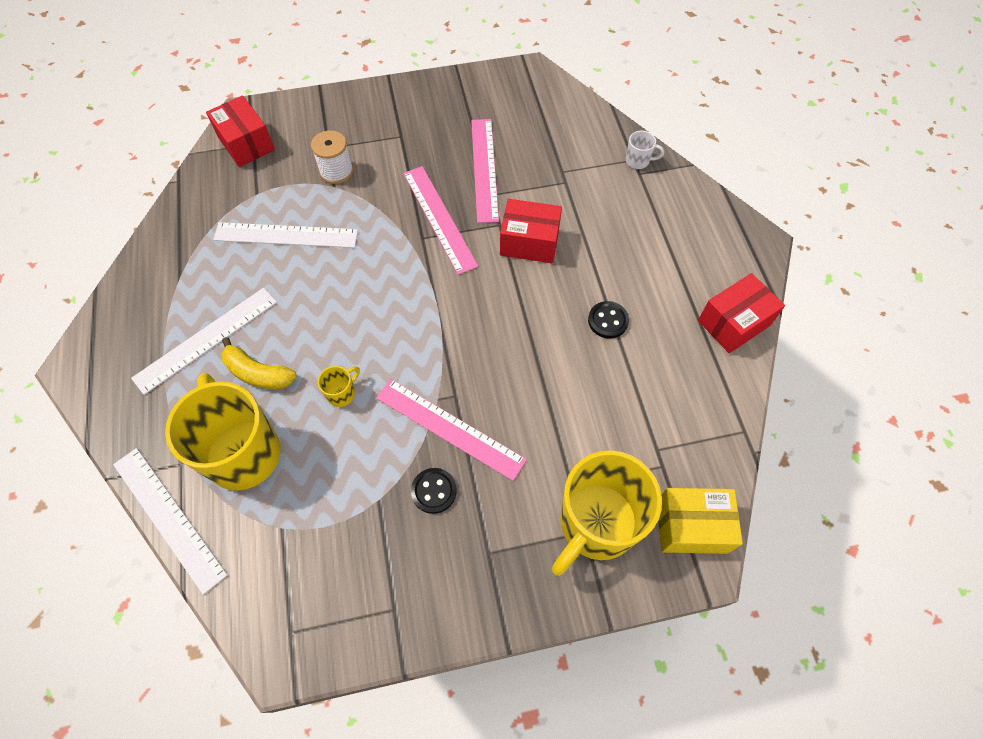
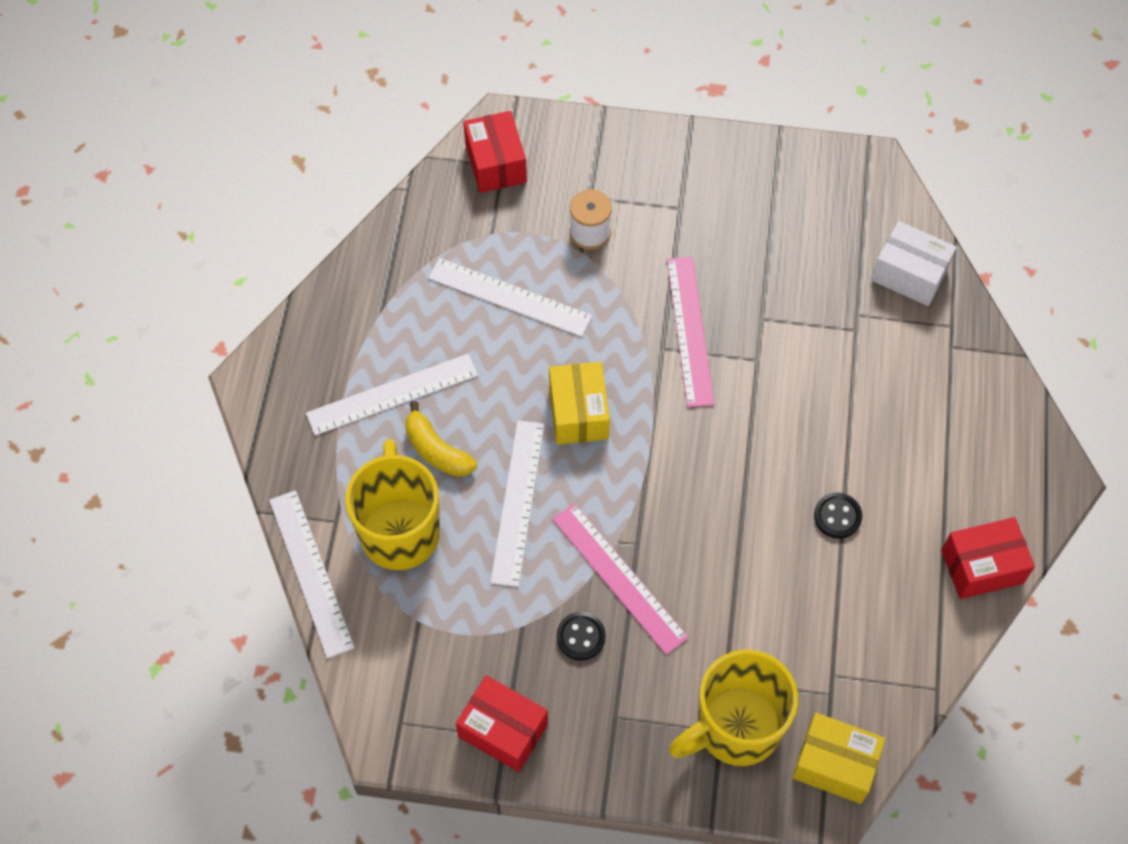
camera: 20 degrees right, 0 degrees up
yellow mug [318,366,360,407] -> white ruler [490,421,544,587]
pink ruler [471,119,499,223] -> none
red box [500,199,562,263] -> red box moved to [456,675,548,772]
white mug [626,131,664,169] -> none
none -> yellow box [549,362,610,445]
none -> white box [871,221,957,306]

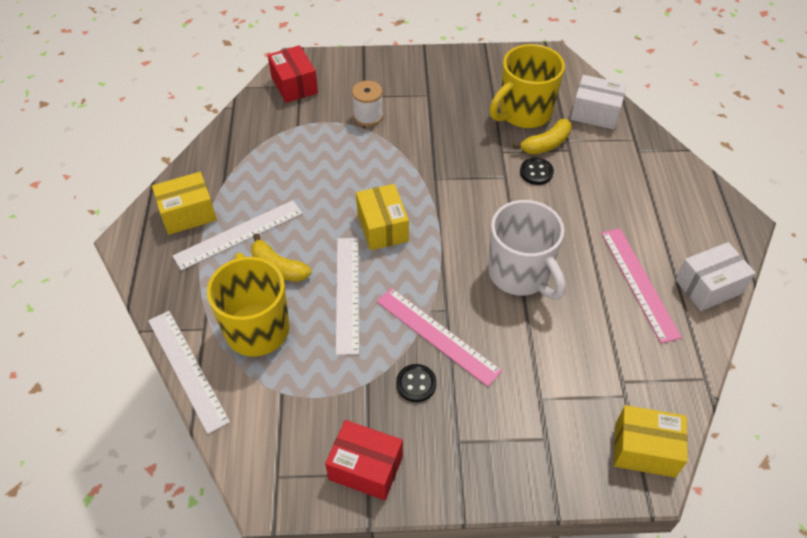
camera: 10 degrees left, 10 degrees down
white ruler [428,258,592,337] -> none
pink ruler [667,257,714,407] -> pink ruler moved to [601,228,682,343]
yellow mug [669,650,798,766] -> yellow mug moved to [489,44,565,128]
black button [814,493,862,539] -> black button moved to [520,158,554,185]
red box [941,517,1035,599] -> white box [675,242,756,311]
none -> yellow box [152,172,217,235]
none -> white mug [488,200,566,299]
none -> yellow banana [513,119,571,154]

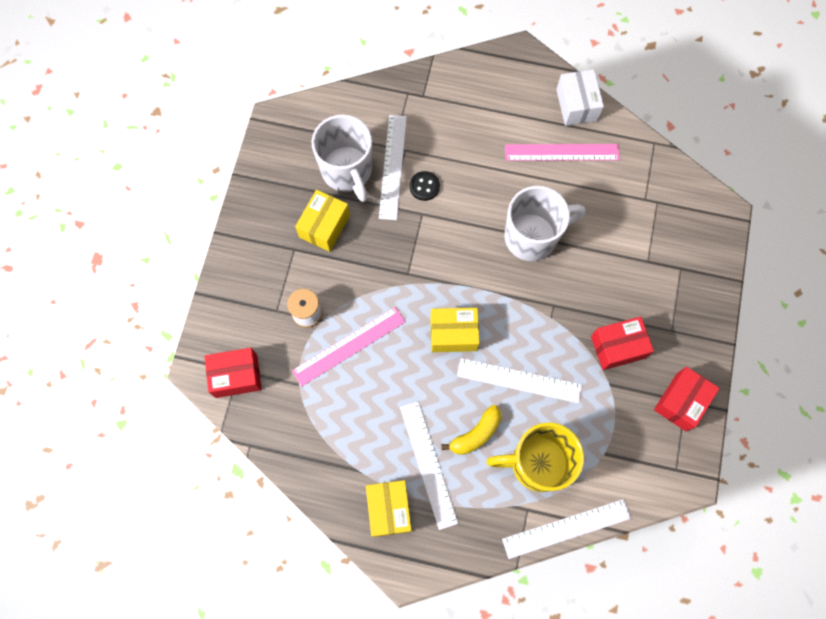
camera: 75 degrees left, 20 degrees up
pink ruler [377,288,502,387] -> pink ruler moved to [292,307,406,386]
black button [396,364,437,402] -> red box [591,316,654,370]
yellow mug [489,44,565,128] -> white mug [312,115,372,202]
yellow banana [513,119,571,154] -> white ruler [379,115,407,220]
white box [571,75,627,129] -> none
yellow box [614,405,688,478] -> yellow box moved to [295,190,350,252]

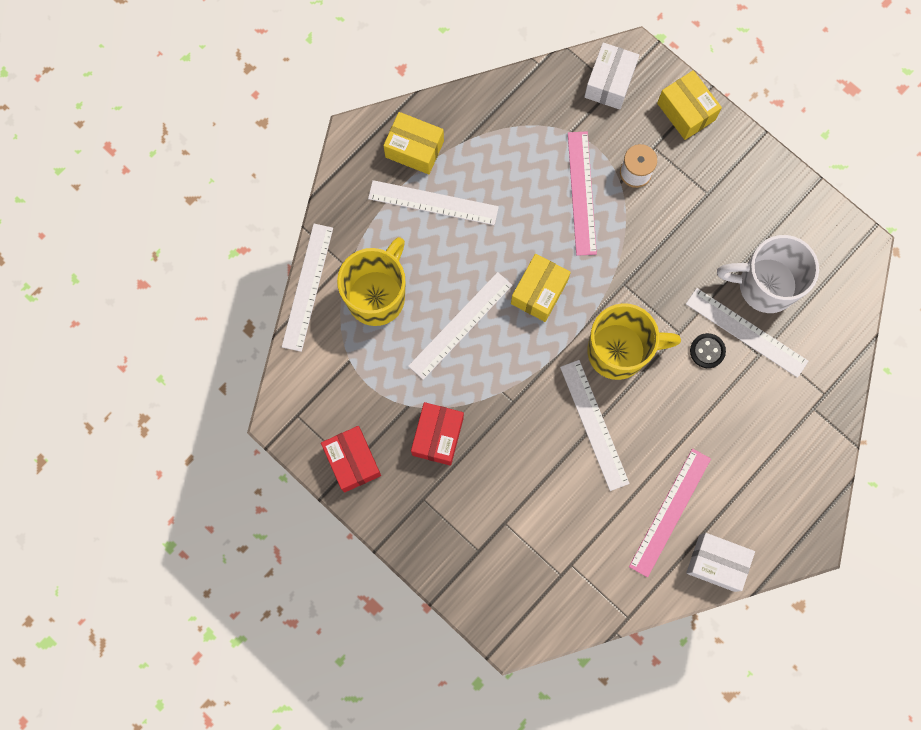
camera: 120 degrees right, 5 degrees up
red box [204,348,262,398] -> white box [584,42,639,110]
yellow box [295,190,350,252] -> yellow box moved to [657,70,722,140]
yellow banana [442,405,501,455] -> none
white mug [505,186,586,261] -> white ruler [560,360,630,491]
none -> yellow mug [587,303,681,380]

